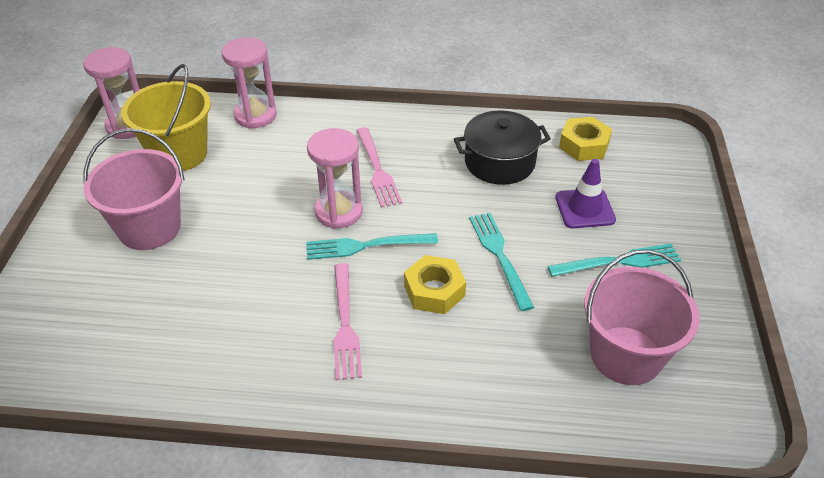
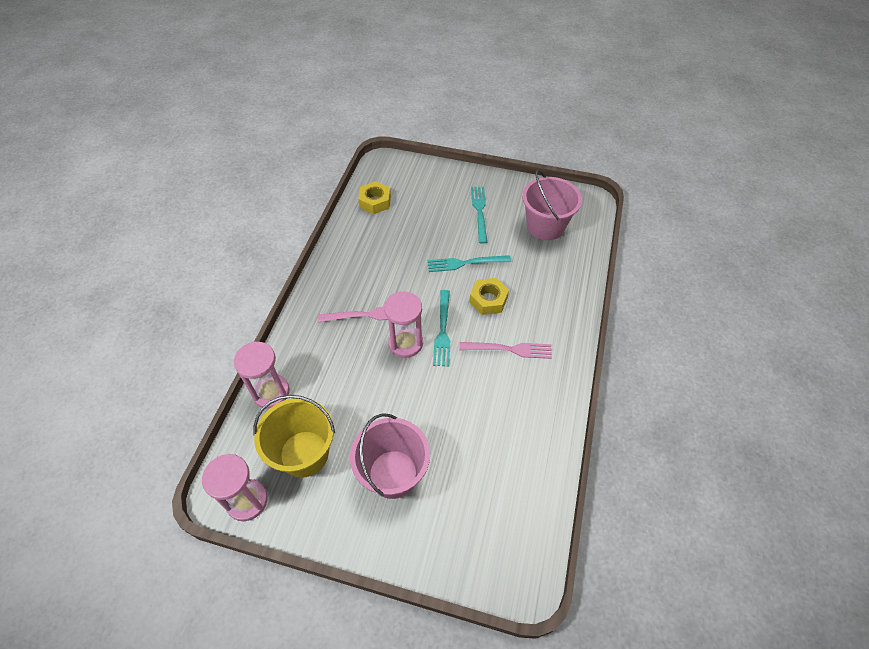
camera: 80 degrees left, 10 degrees up
black pot [454,110,551,185] -> none
purple traffic cone [555,159,616,228] -> none

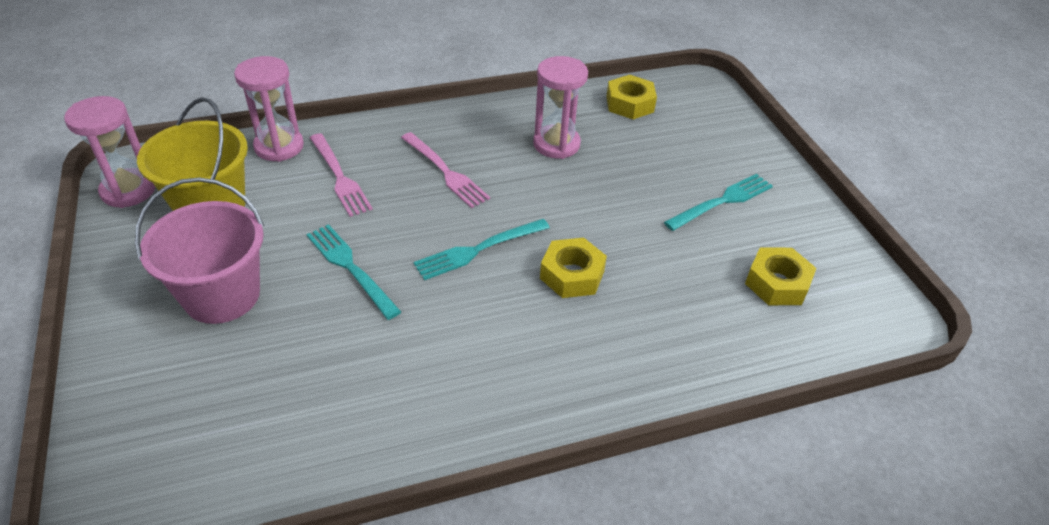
camera: 55 degrees right, 10 degrees down
pink hourglass [384,291,423,358] -> pink hourglass moved to [533,56,588,159]
turquoise fork [428,255,511,272] -> turquoise fork moved to [307,224,401,320]
pink fork [459,342,552,359] -> pink fork moved to [310,133,373,217]
pink bucket [522,170,582,240] -> yellow nut [745,248,817,305]

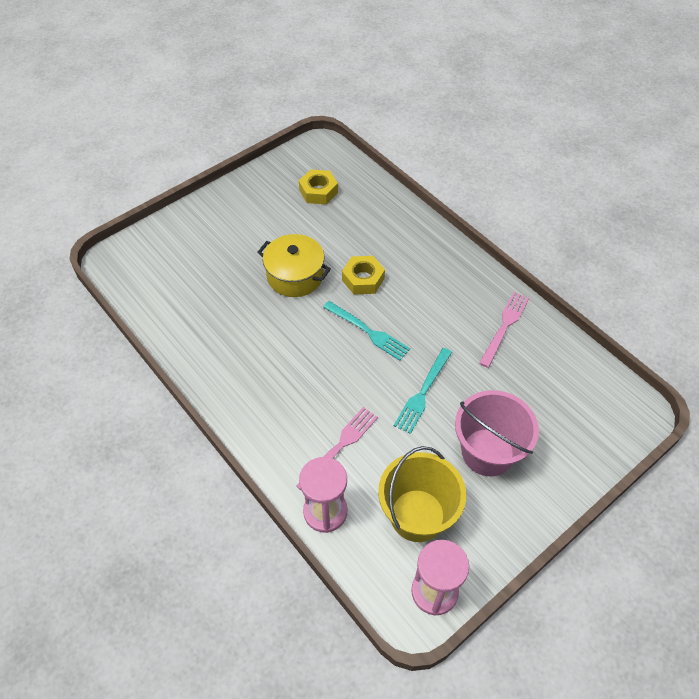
camera: 110 degrees left, 10 degrees up
pink fork [401,132,490,208] -> pink fork moved to [479,292,529,368]
pink hourglass [533,56,588,159] -> none
yellow nut [606,75,657,120] -> none
turquoise fork [664,174,773,231] -> none
none -> yellow pot [258,234,331,297]

